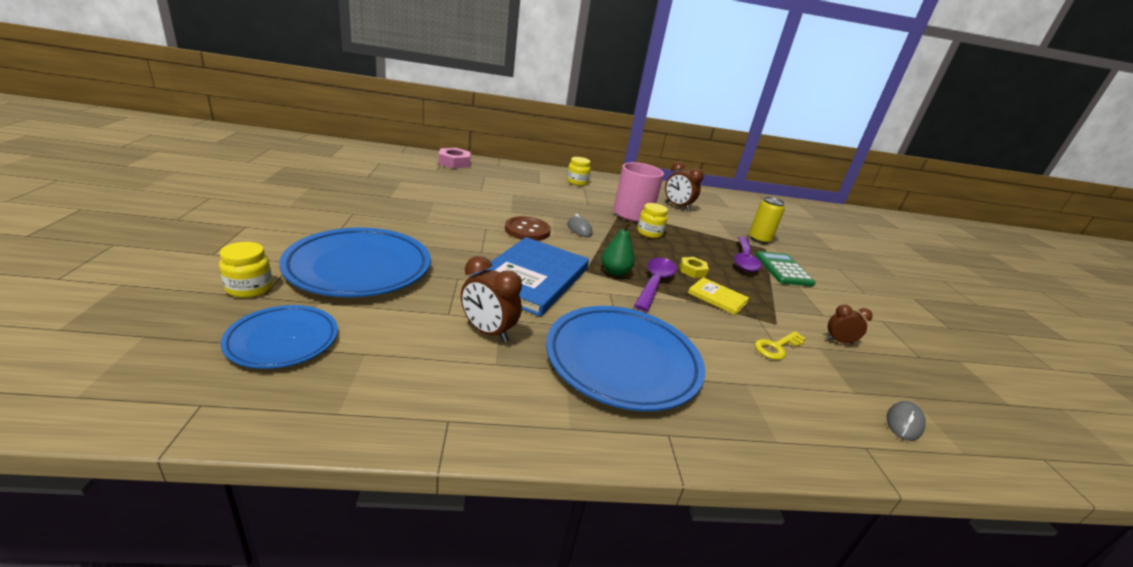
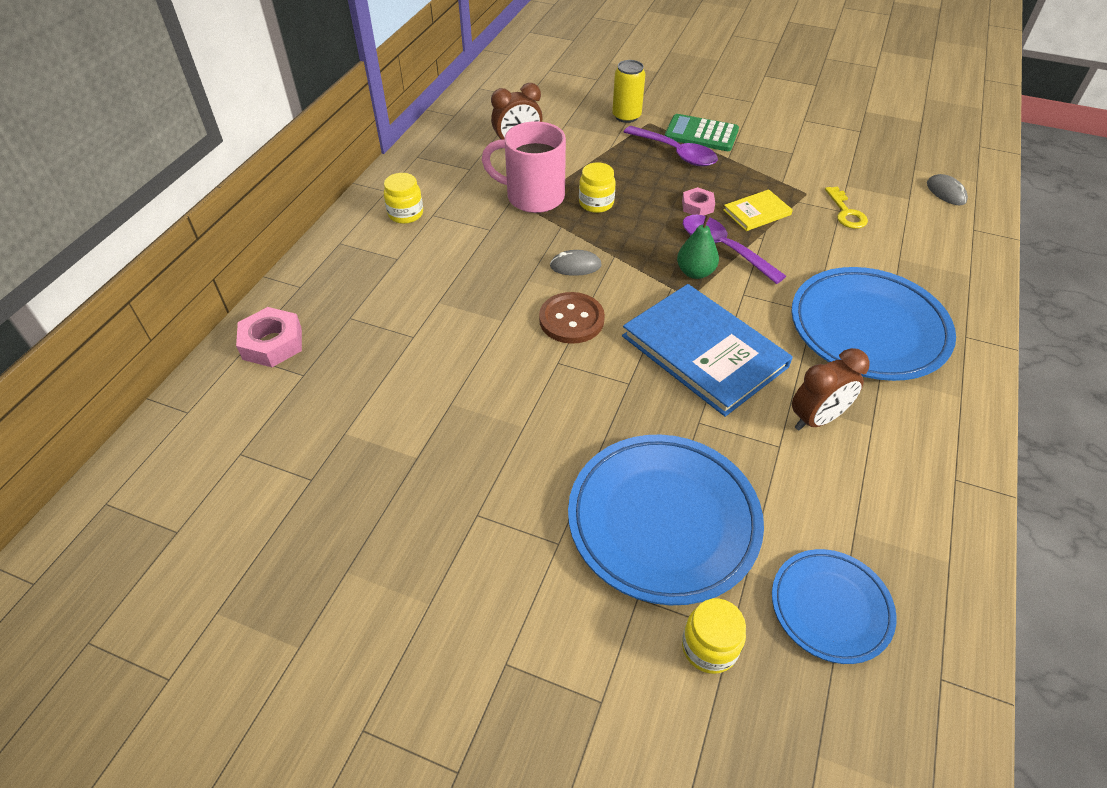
camera: 60 degrees left, 20 degrees up
yellow nut [680,257,709,278] -> pink nut [682,187,715,215]
brown clock [826,304,873,344] -> none

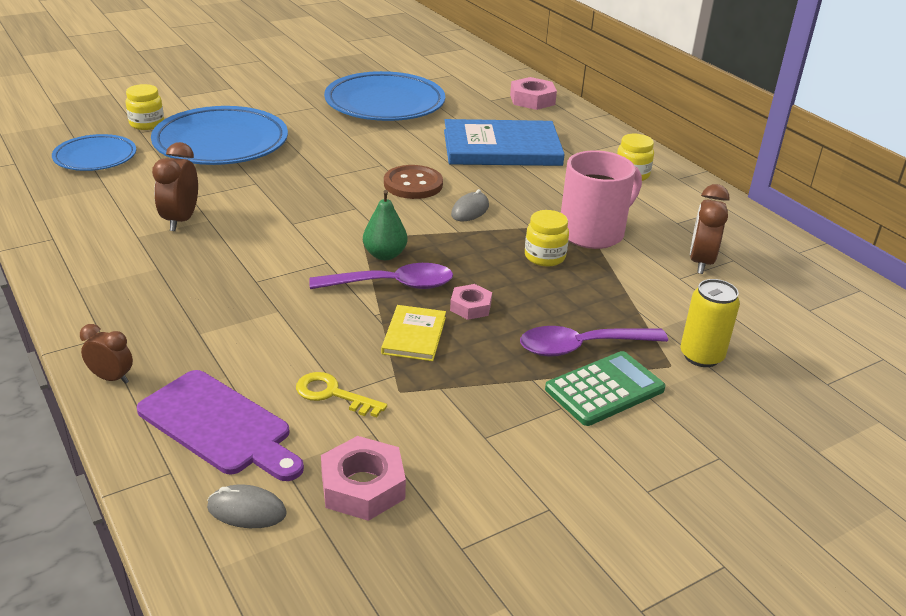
camera: 125 degrees right, 15 degrees down
blue book [622,284,793,417] -> blue book moved to [444,119,565,166]
blue plate [791,267,956,381] -> blue plate moved to [324,71,445,121]
none -> brown clock [80,324,133,384]
none -> purple cutting board [137,370,304,481]
none -> pink nut [321,436,406,521]

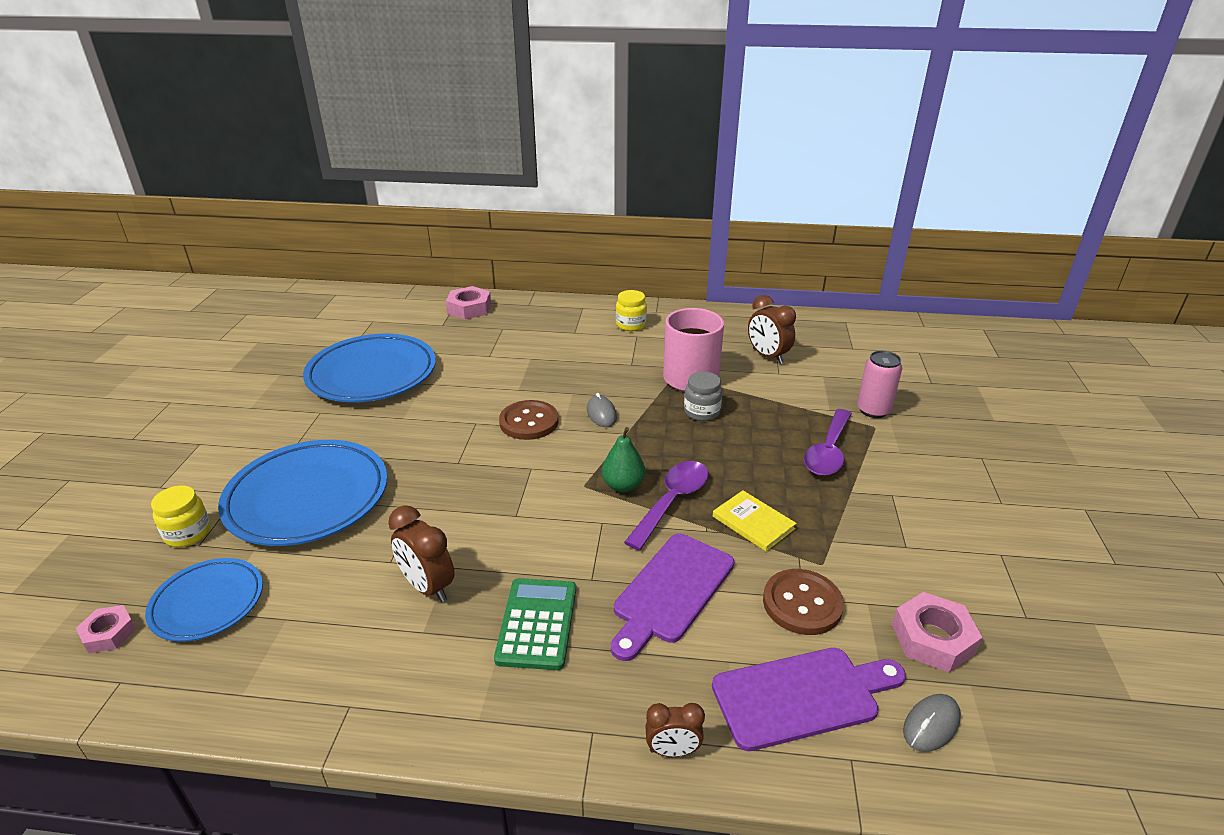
camera: 50 degrees left, 0 degrees up
brown clock [80,324,133,384] -> brown clock turned 150 degrees counterclockwise [645,703,705,757]
yellow key [296,372,387,417] -> brown button [763,569,844,635]
blue book [444,119,565,166] -> none
pink nut [450,284,492,320] -> pink nut moved to [76,605,136,653]
yellow jar [525,210,569,267] -> grey jar [684,372,722,421]
green calculator [545,351,666,426] -> green calculator moved to [494,578,576,670]
yellow can [680,279,740,367] -> pink can [857,351,902,418]
none -> purple cutting board [611,534,734,661]

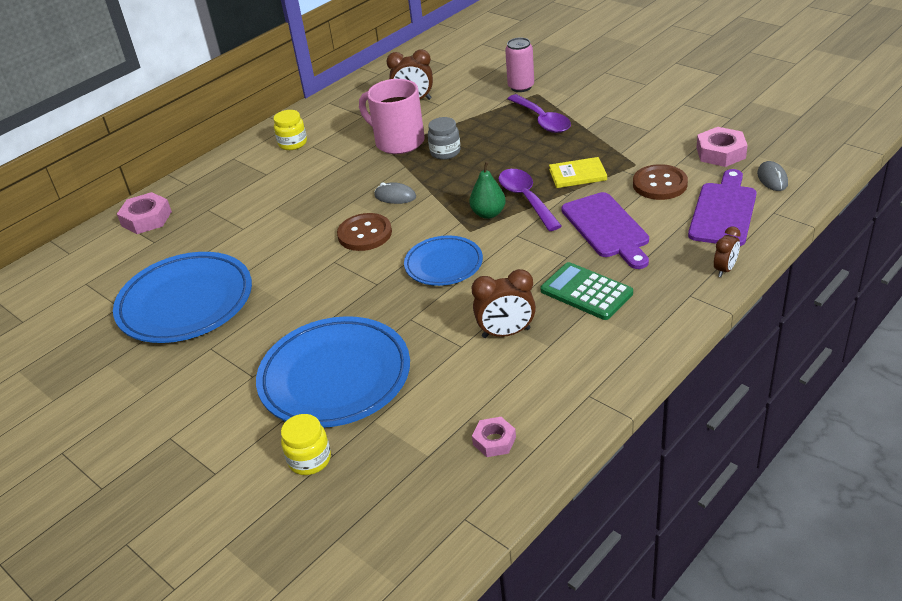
camera: 50 degrees left, 5 degrees up
pink nut [76,605,136,653] -> pink nut moved to [472,417,516,457]
blue plate [145,558,263,642] -> blue plate moved to [404,236,483,286]

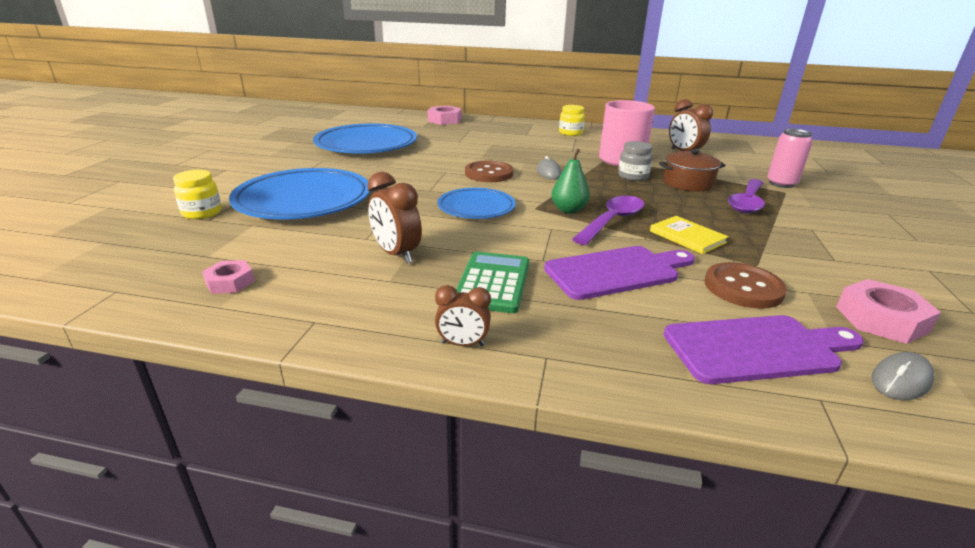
camera: 55 degrees right, 10 degrees down
purple cutting board [562,192,649,269] -> purple cutting board turned 150 degrees counterclockwise [544,246,695,300]
brown clock [714,226,741,277] -> brown clock moved to [435,285,491,346]
none -> brown pot [659,149,726,191]

